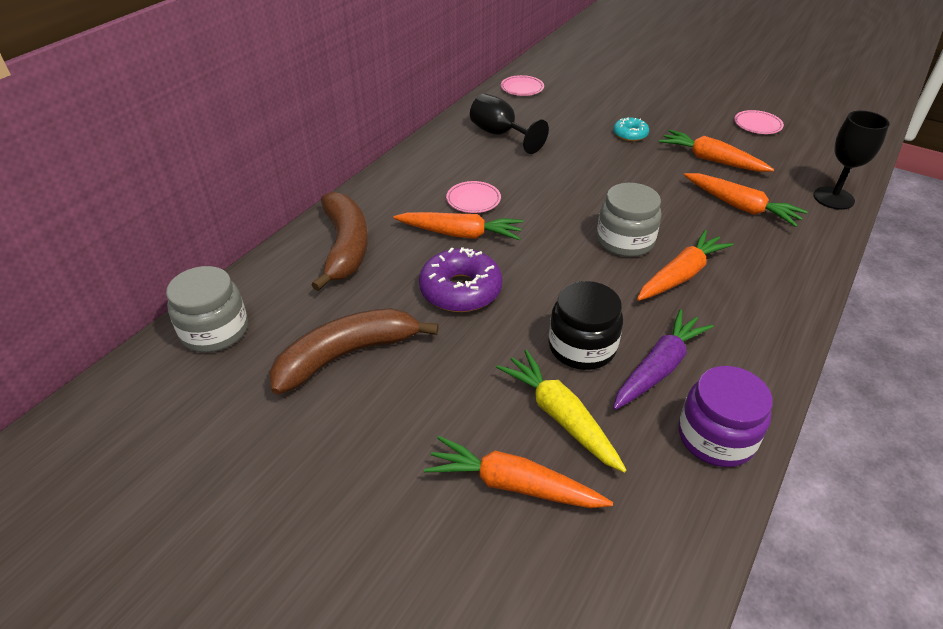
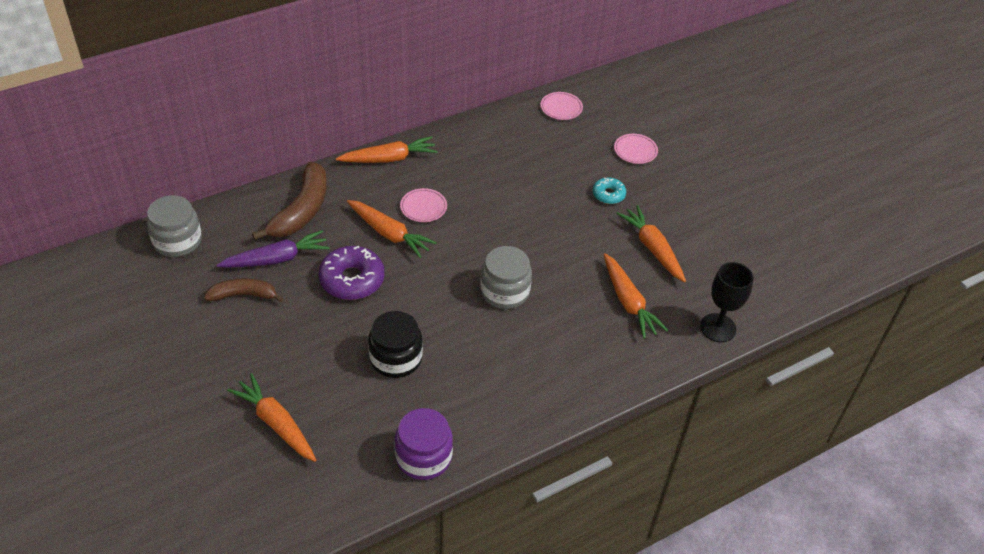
camera: 25 degrees right, 5 degrees up
brown banana [269,308,439,395] -> brown banana [204,278,283,302], size x0.62
black goblet [470,94,549,154] -> none
yellow carrot [496,350,627,473] -> none
purple carrot [613,309,714,410] -> purple carrot moved to [217,230,330,268]
orange carrot [637,230,733,301] -> orange carrot moved to [336,136,438,163]
pink plate [734,110,784,134] -> pink plate moved to [614,134,658,164]

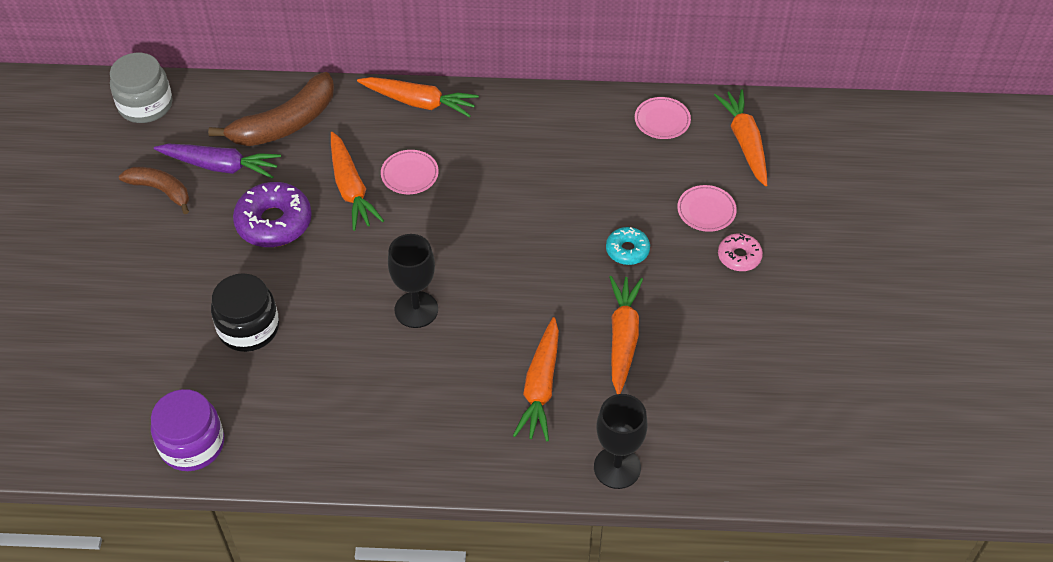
camera: 35 degrees right, 5 degrees up
orange carrot [227,373,316,462] -> orange carrot moved to [714,89,767,186]
grey jar [480,246,532,309] -> black goblet [388,234,438,328]
none -> pink donut [718,233,763,271]

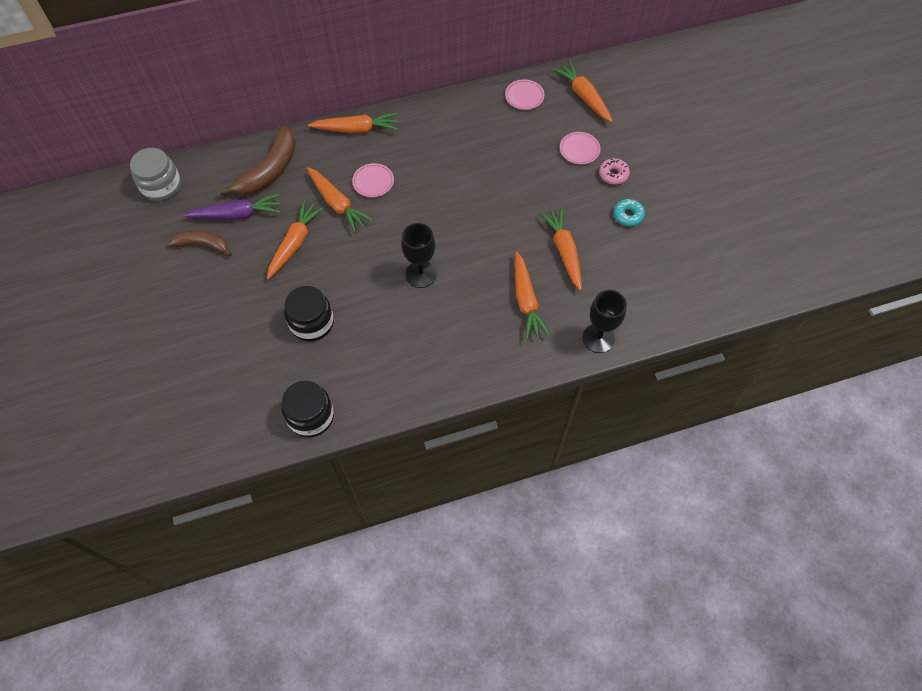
camera: 20 degrees left, 10 degrees up
purple jar [151,389,224,471] -> black jar [281,381,334,437]
purple donut [233,182,312,247] -> orange carrot [267,200,324,280]
turquoise donut [606,227,650,265] -> turquoise donut moved to [613,199,645,226]

